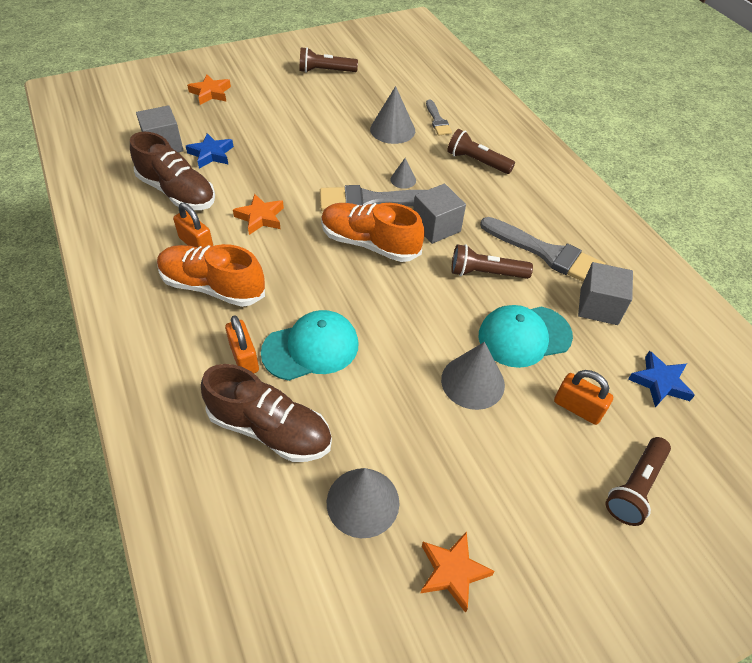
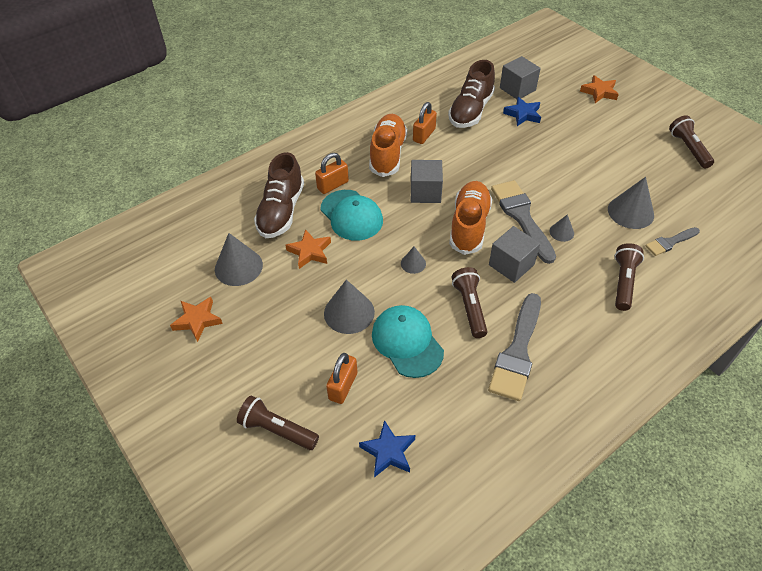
camera: 80 degrees right, 0 degrees up
orange star [233,193,284,235] -> orange star moved to [285,229,331,269]
grey cube [578,262,633,325] -> grey cube moved to [411,160,443,203]
none -> grey cone [401,246,426,274]

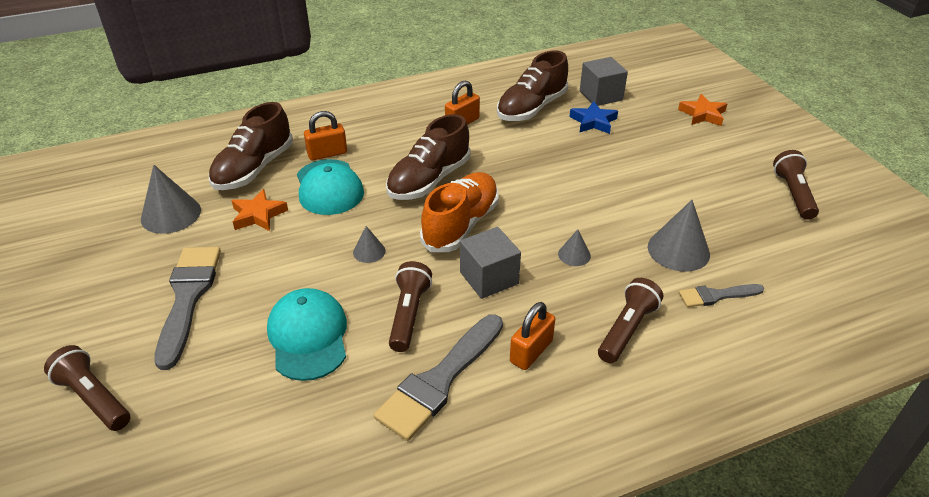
camera: 15 degrees right, 10 degrees down
orange star [170,297,223,342] -> none
grey cone [324,280,375,334] -> none
orange padlock [326,353,357,404] -> orange padlock moved to [510,302,555,370]
blue star [359,420,415,477] -> none
orange shoe [369,114,407,177] -> none
grey cube [411,160,443,203] -> brown shoe [386,114,471,200]
grey brush [491,180,556,264] -> grey brush moved to [154,247,221,370]

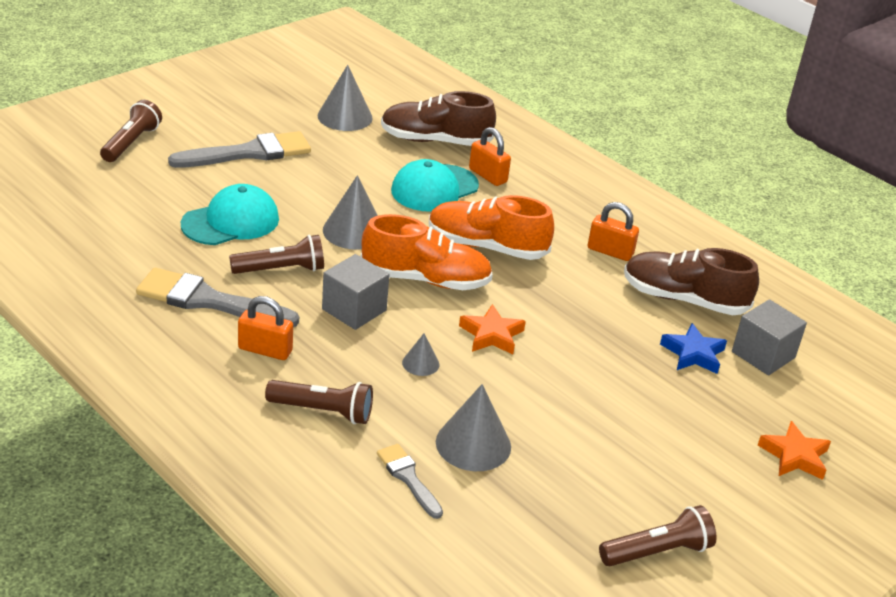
camera: 65 degrees right, 5 degrees down
orange star [231,189,288,231] -> orange star moved to [459,304,526,354]
grey cone [353,226,385,263] -> grey cone [323,175,378,250], size x1.90
brown shoe [386,114,471,200] -> orange shoe [429,195,554,260]

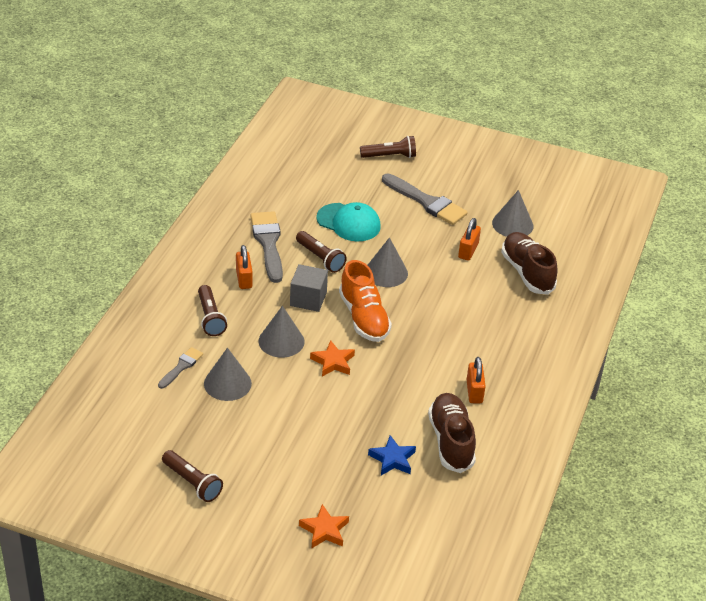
camera: 65 degrees right, 5 degrees up
turquoise cap [391,159,479,212] -> none
grey cone [402,334,439,376] -> grey cone [259,306,305,358], size x1.90
orange shoe [429,195,554,260] -> none
orange padlock [469,127,511,186] -> orange padlock moved to [458,218,481,261]
grey cube [732,299,807,375] -> none

